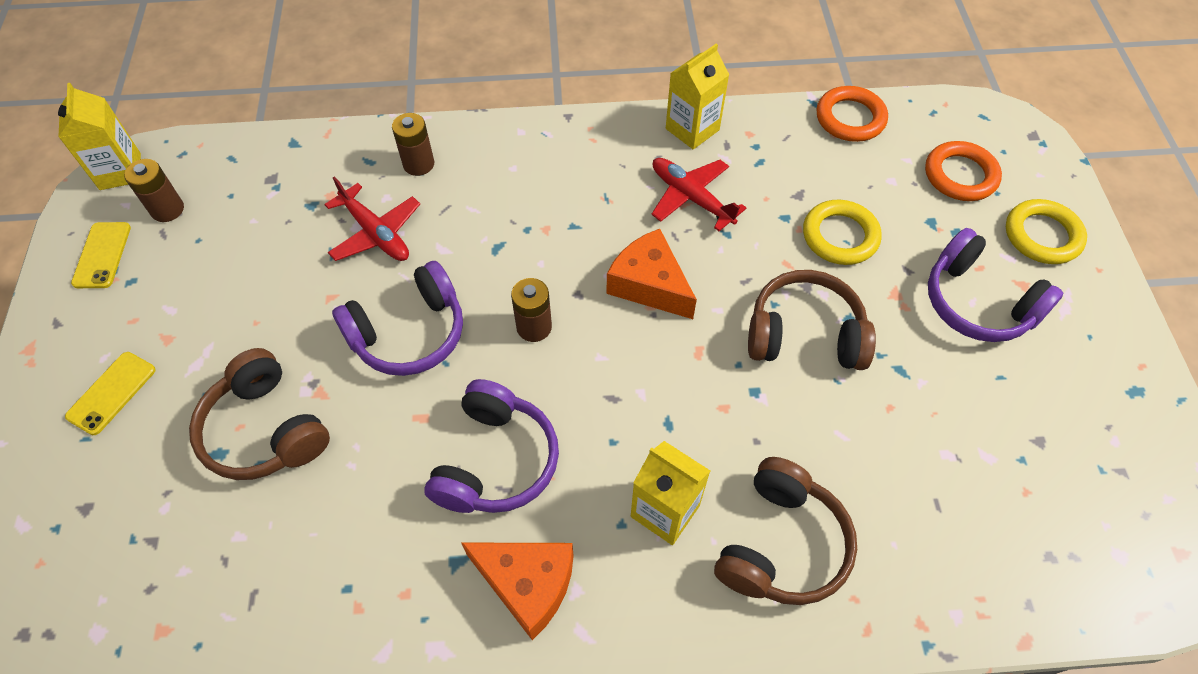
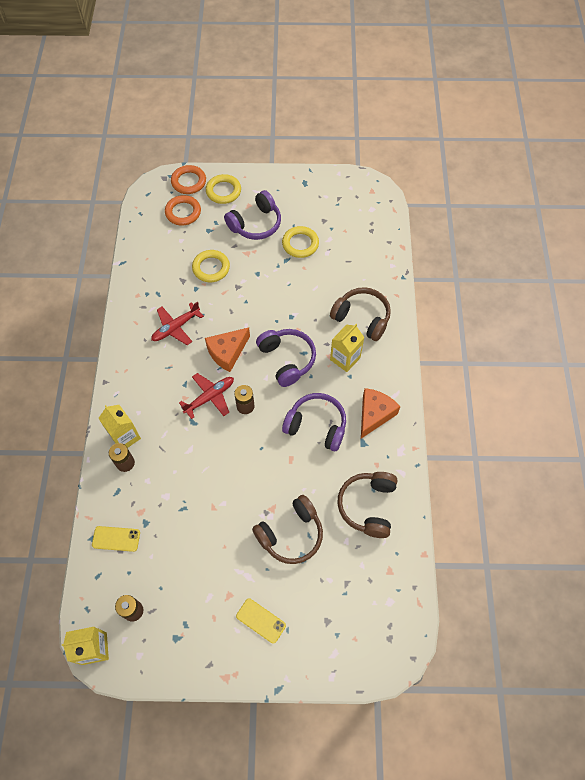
camera: 85 degrees left, 5 degrees up
yellow phone [71,222,131,288] -> yellow phone moved to [92,526,140,552]
red plane [324,176,420,261] -> red plane moved to [179,373,234,419]
purple headphones [332,261,463,376] -> purple headphones moved to [256,329,316,387]
yellow carton [666,44,729,149] -> yellow carton moved to [98,405,141,448]
brown headphones [748,270,876,370] -> brown headphones moved to [337,472,397,538]
orange ring [817,86,888,142] -> orange ring moved to [171,165,206,194]
none -> yellow ring [282,226,319,258]

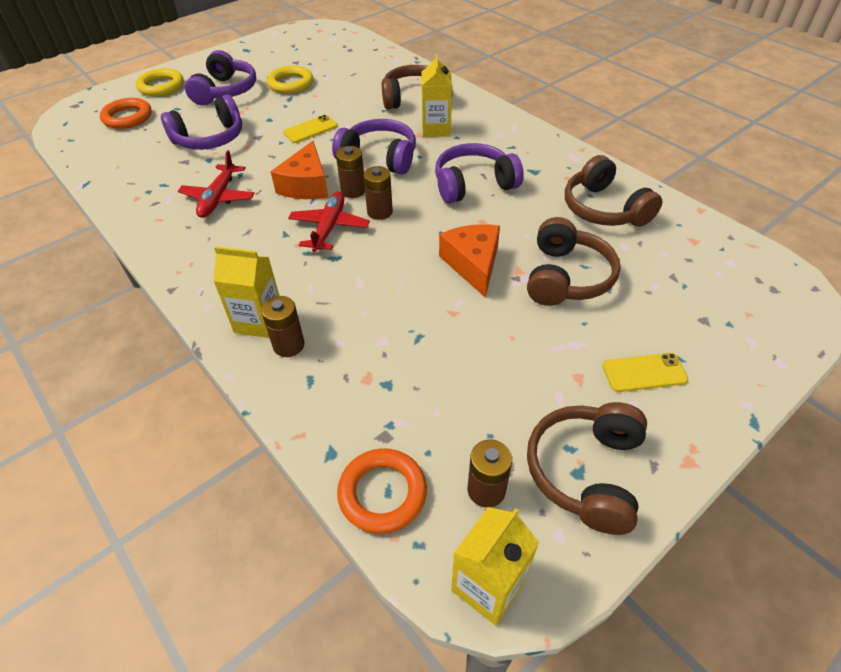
camera: 40 degrees left, 15 degrees down
yellow phone [92,526,140,552] -> yellow phone moved to [283,115,338,143]
orange ring [171,165,206,194] -> orange ring moved to [337,448,427,534]
yellow ring [192,250,230,282] -> purple headphones [161,95,242,150]
orange cheese [361,388,400,439] -> orange cheese moved to [439,224,500,297]
none -> brown battery [336,146,365,198]
none -> brown headphones [527,402,647,535]

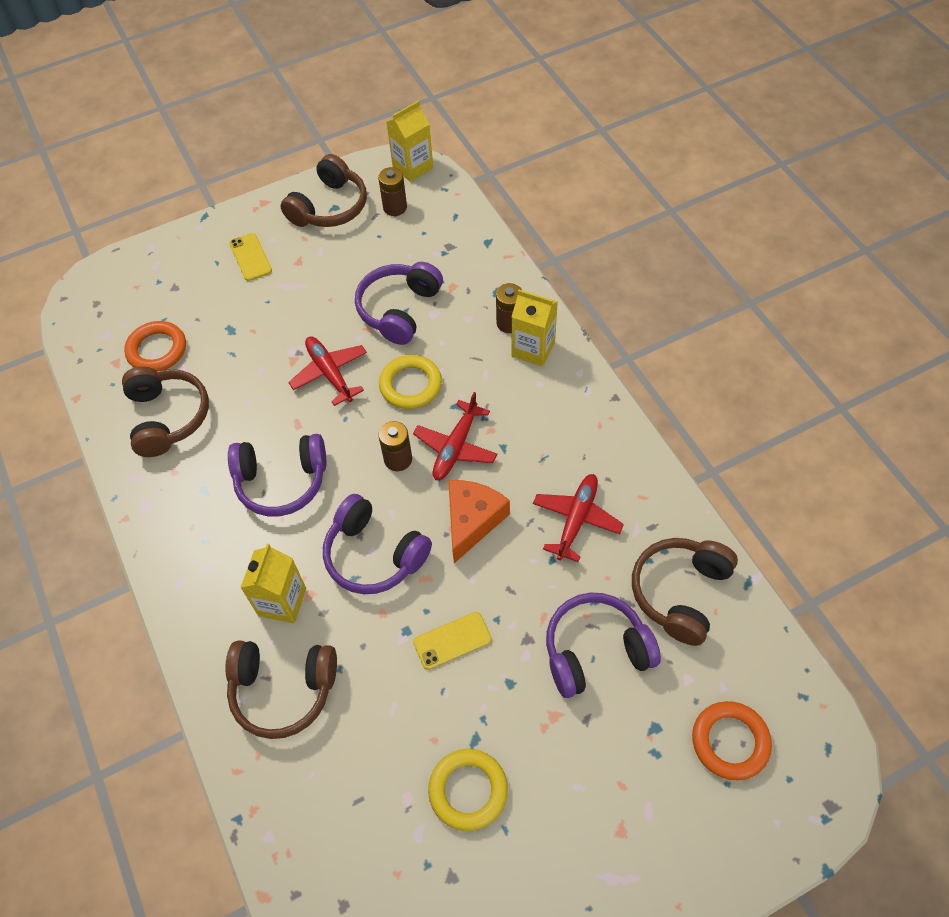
camera: 165 degrees left, 10 degrees up
yellow ring [136,68,184,96] -> yellow ring moved to [379,355,442,409]
purple headphones [185,50,256,106] -> purple headphones moved to [355,262,443,345]
brown battery [336,146,365,198] -> none
orange ring [337,448,427,534] -> orange ring moved to [124,321,186,371]
orange cheese [439,224,500,297] -> red plane [288,336,367,406]
brown headphones [527,217,620,306] -> brown headphones moved to [632,538,738,646]
yellow phone [602,353,688,392] -> yellow phone turned 60 degrees clockwise [229,233,272,281]

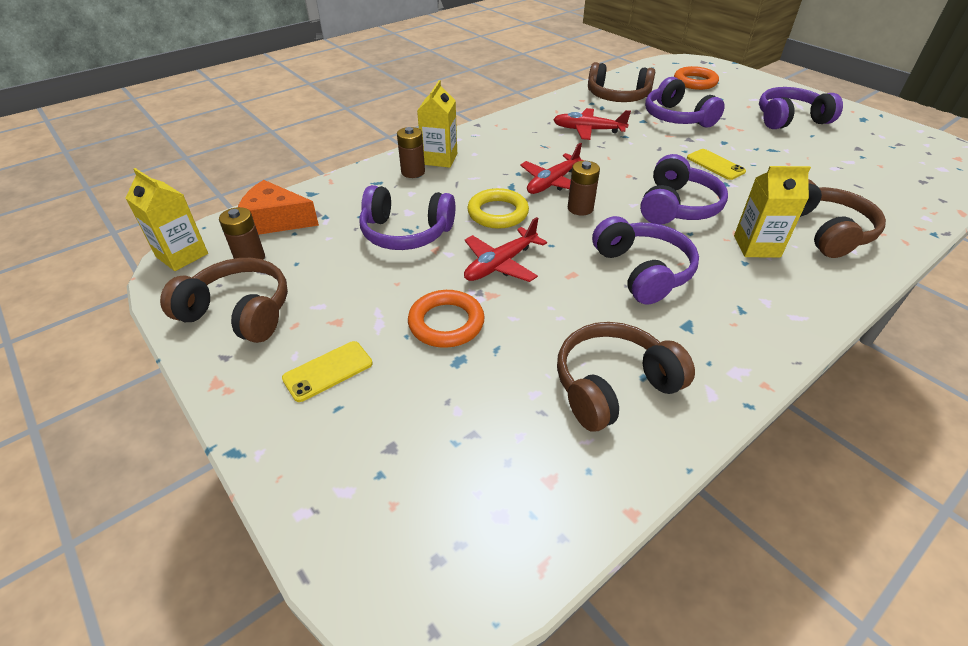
camera: 105 degrees left, 15 degrees down
orange ring [124,321,186,371] -> orange ring moved to [408,290,485,348]
red plane [413,392,498,480] -> red plane turned 120 degrees clockwise [520,142,584,194]
yellow ring [428,749,508,831] -> none
orange cheese [448,480,510,563] -> orange cheese moved to [238,180,319,235]
none -> purple headphones [759,87,843,129]

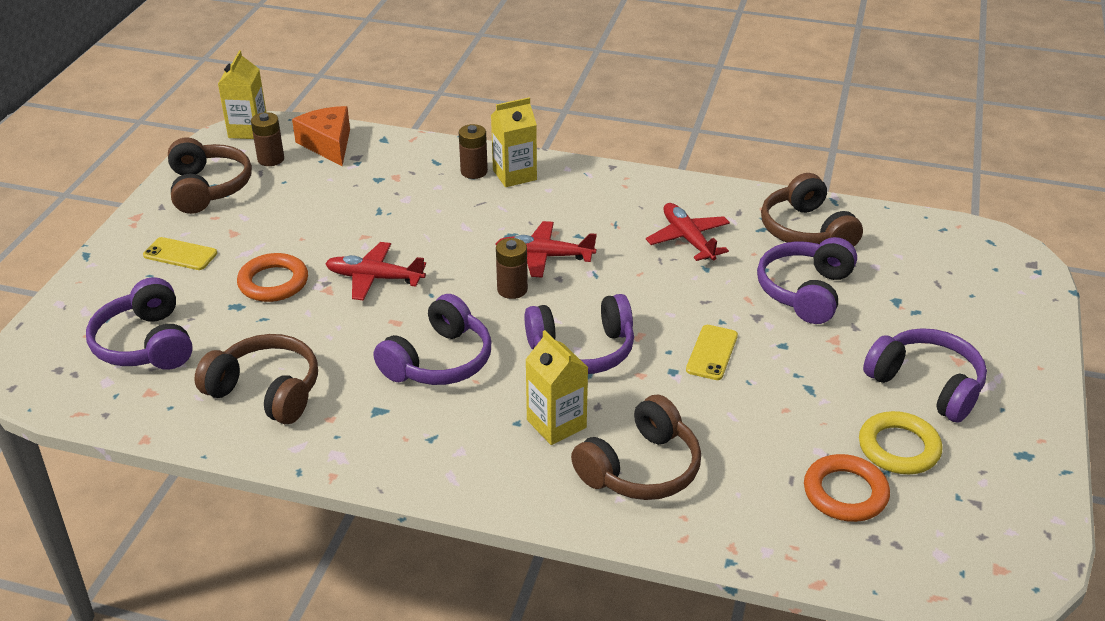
camera: 55 degrees right, 5 degrees down
purple headphones [359,185,455,250] -> purple headphones moved to [86,277,193,370]
yellow ring [467,188,529,229] -> yellow ring moved to [859,411,943,474]
orange ring [674,66,719,90] -> orange ring moved to [804,454,890,522]

